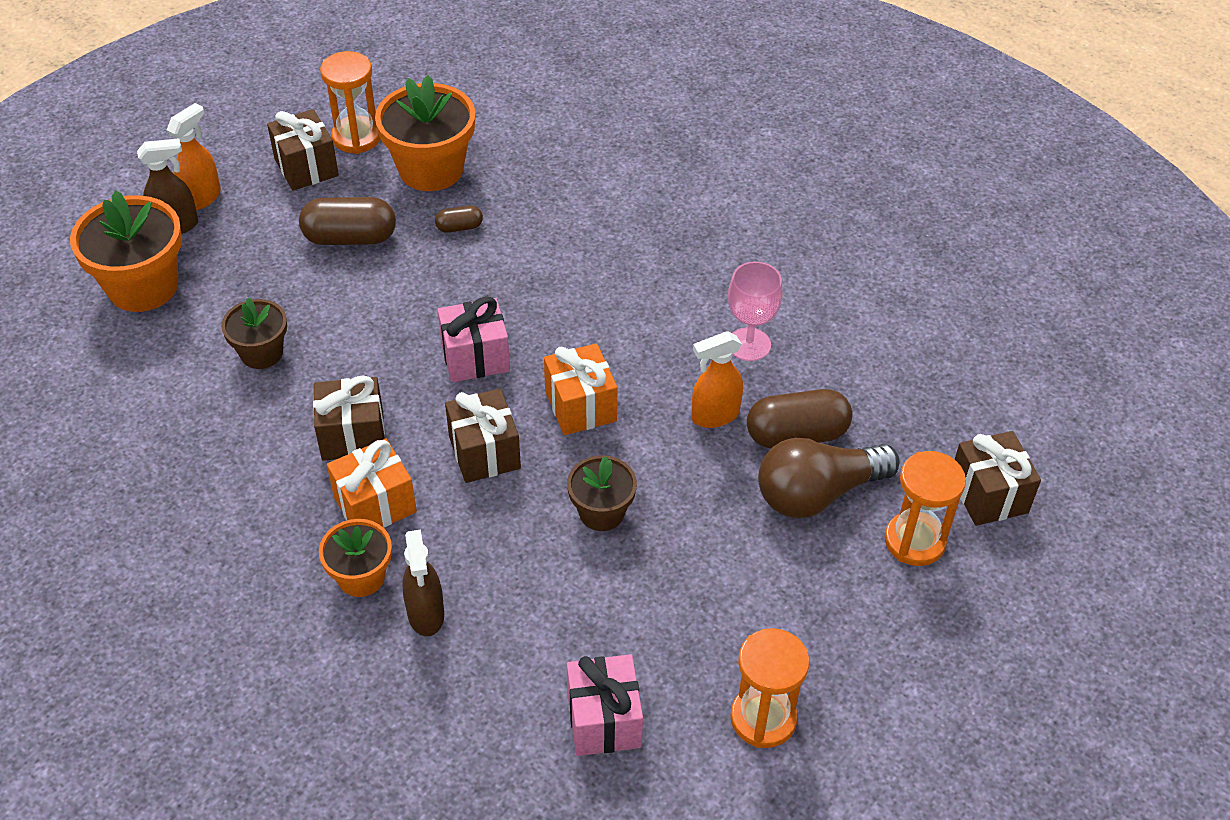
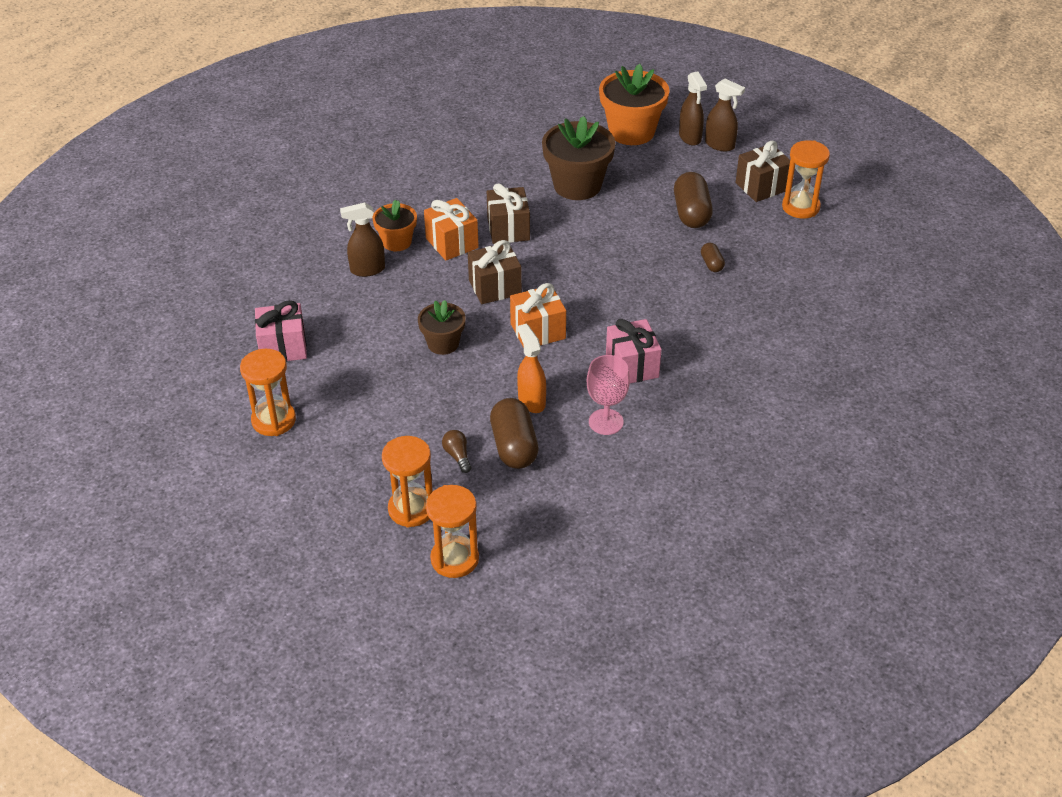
camera: 90 degrees right, 5 degrees down
orange spray bottle [167,103,221,210] -> brown spray bottle [705,79,745,151]
brown flower pot [221,298,287,369] -> brown flower pot [542,116,615,200], size x1.71
orange flower pot [375,75,475,191] -> none
pink gift [437,296,510,382] -> pink gift moved to [606,319,662,383]
brown light bulb [758,438,899,518] -> brown light bulb [442,430,471,473], size x0.42
brown gift [954,431,1041,526] -> orange hourglass [426,485,479,578]

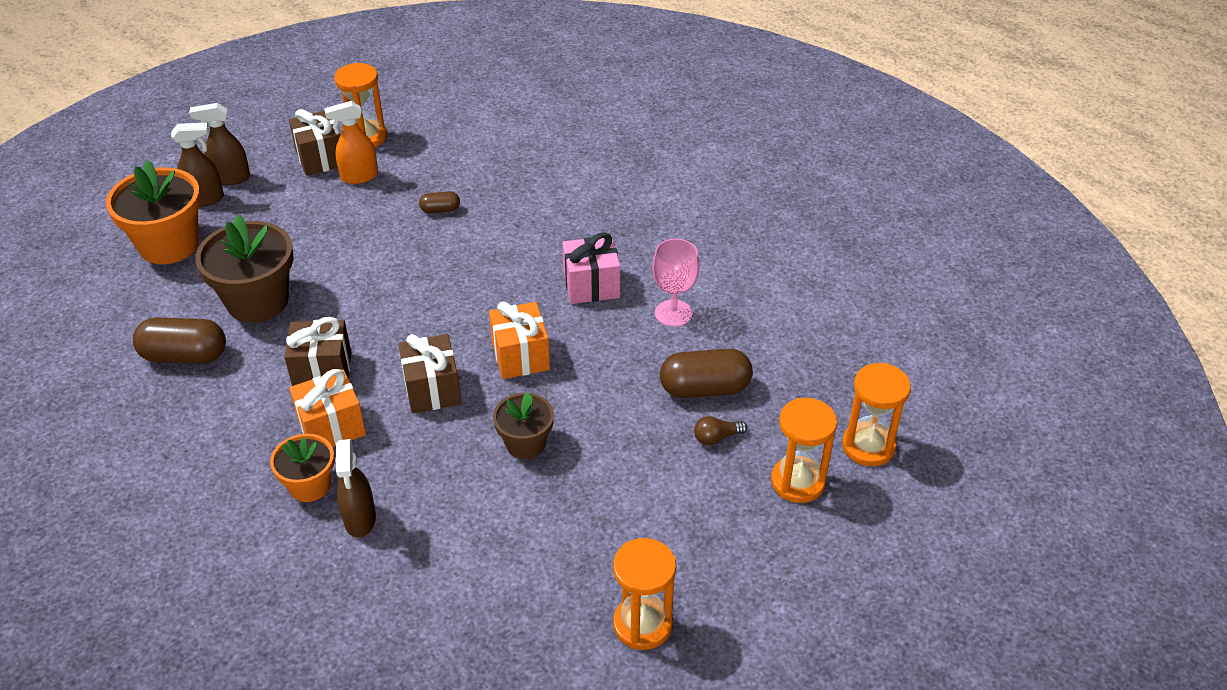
camera: 85 degrees left, 0 degrees up
pink gift [255,300,307,362] -> none
orange spray bottle [517,324,546,413] -> orange spray bottle moved to [324,101,378,184]
brown capsule [674,172,713,228] -> brown capsule moved to [133,318,226,363]
brown spray bottle [705,79,745,151] -> brown spray bottle turned 135 degrees counterclockwise [189,103,250,185]

